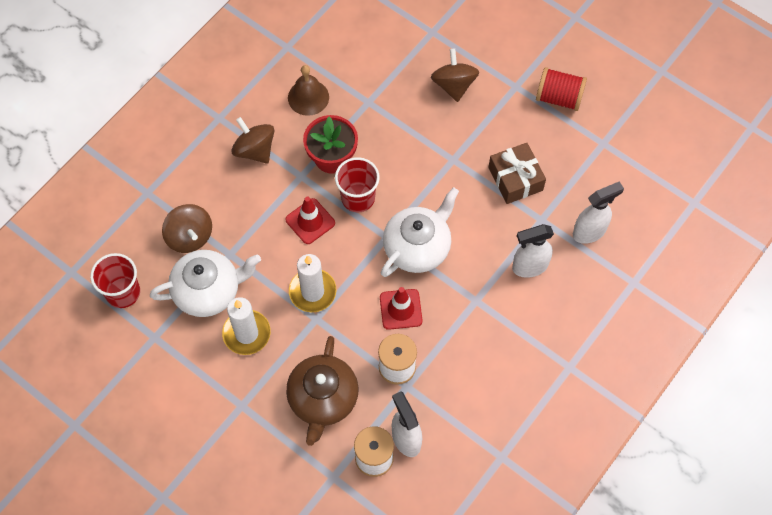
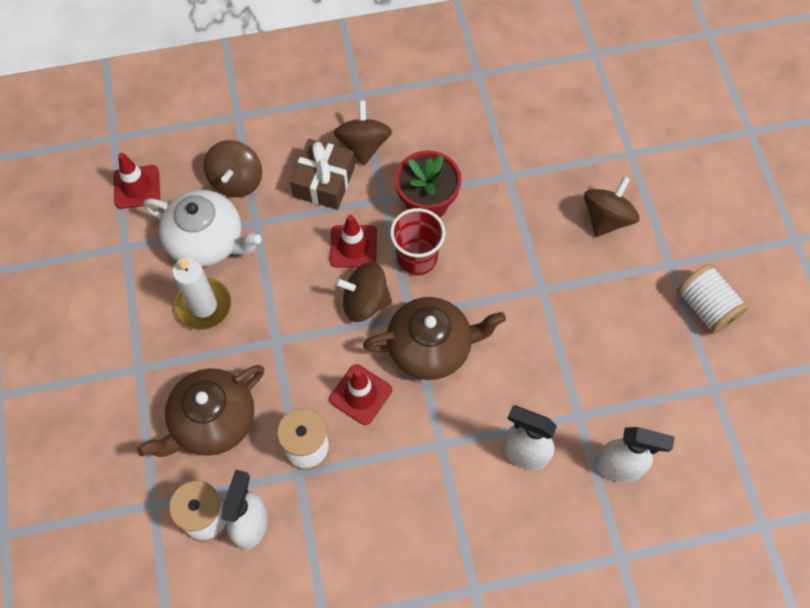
camera: 40 degrees right, 0 degrees up
red cup [90,253,140,308] -> red traffic cone [114,153,160,209]
brown bell [288,65,329,116] -> none
white candle [289,254,336,312] -> none
white teapot [381,187,459,277] -> brown teapot [363,297,506,380]
brown gift [488,143,546,204] -> brown gift moved to [290,139,355,210]
red spool [536,67,587,111] -> white spool [677,264,749,334]
none -> brown spinning top [335,262,392,322]

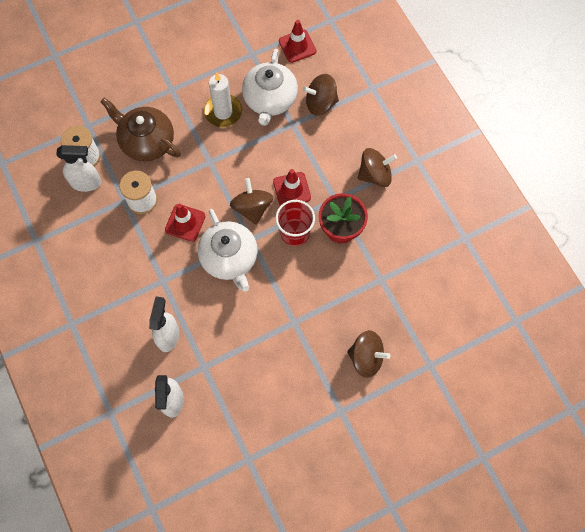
camera: 75 degrees right, 5 degrees up
brown gift [290,139,355,210] -> none
brown teapot [363,297,506,380] -> white teapot [198,209,258,292]
white spool [677,264,749,334] -> none

